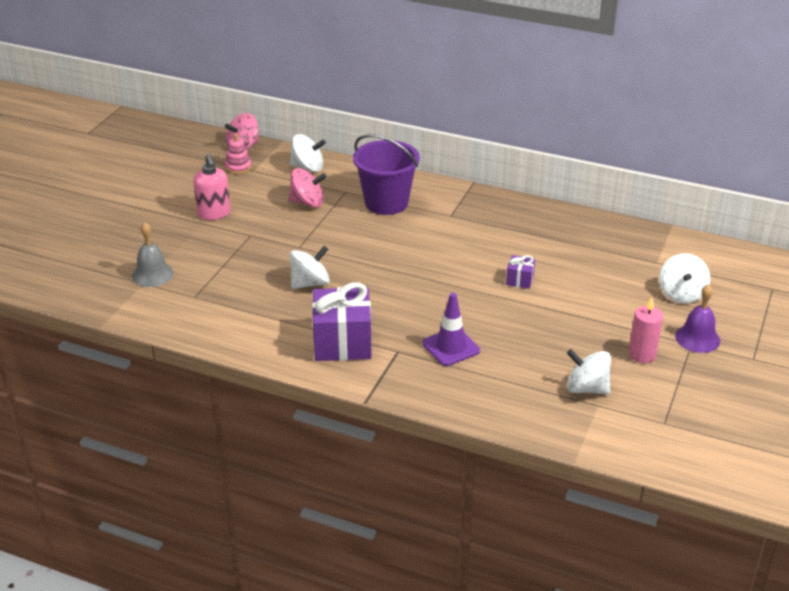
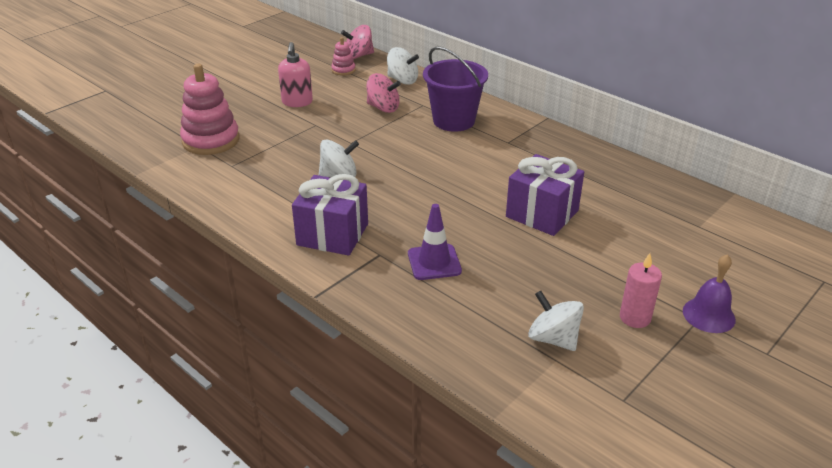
camera: 20 degrees right, 0 degrees up
grey bell [132,222,174,287] -> pink stacking toy [180,64,239,155]
purple gift [506,255,535,289] -> purple gift [506,154,584,236], size x2.16
white spinning top [659,253,710,303] -> none

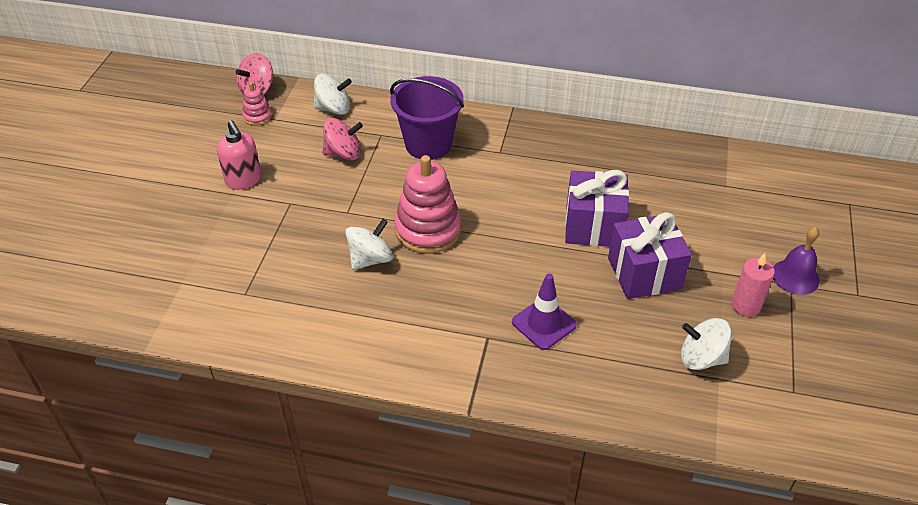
camera: 30 degrees left, 10 degrees up
pink stacking toy [180,64,239,155] -> pink stacking toy moved to [394,155,461,254]
purple gift [292,174,368,256] -> purple gift moved to [608,212,692,299]

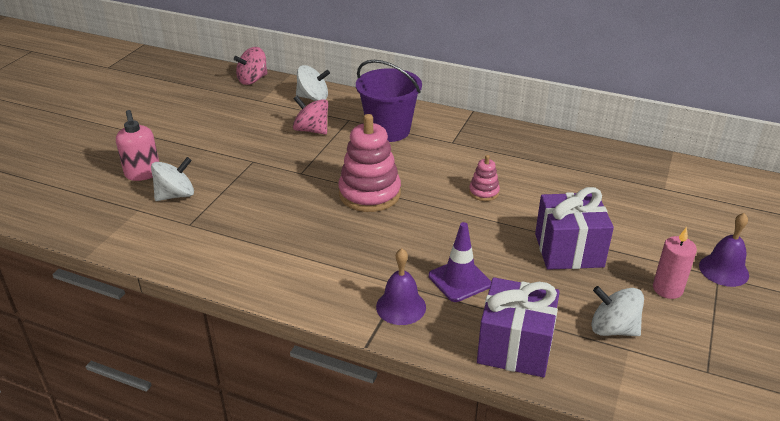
camera: 10 degrees right, 10 degrees down
pink soap dispenser [217,120,261,190] -> pink soap dispenser moved to [116,110,159,181]
pink stacking toy [242,82,272,126] -> pink stacking toy moved to [469,155,500,201]
pink spinning top [322,118,363,160] -> pink spinning top turned 150 degrees counterclockwise [293,96,328,135]
white spinning top [345,219,393,270] -> white spinning top moved to [151,157,194,201]
purple gift [565,170,629,247] -> purple gift moved to [477,277,560,377]
none -> purple bell [376,248,426,325]

